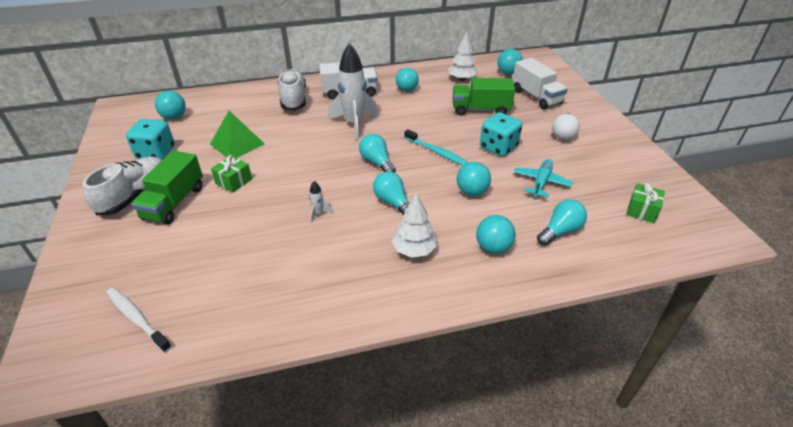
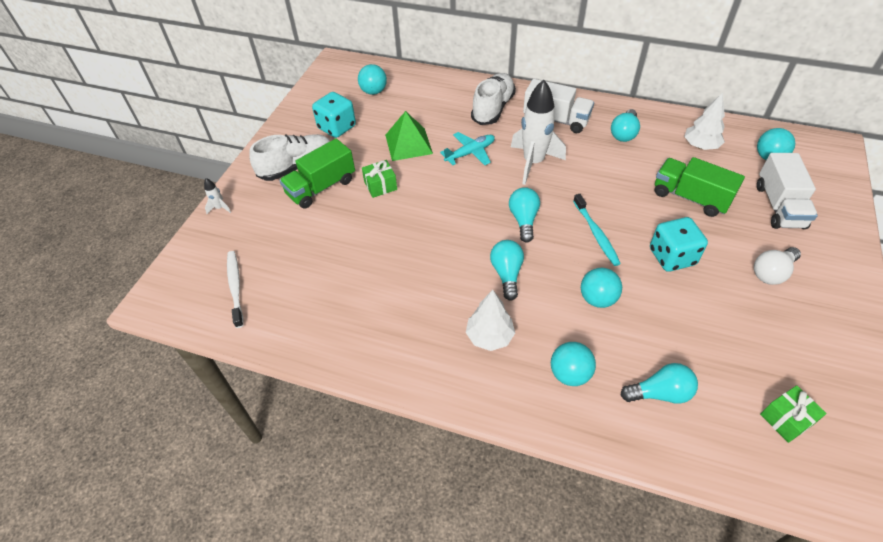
camera: 35 degrees right, 10 degrees up
white rocket [309,181,333,223] -> white rocket moved to [204,178,231,214]
turquoise plane [514,159,573,197] -> turquoise plane moved to [440,132,495,165]

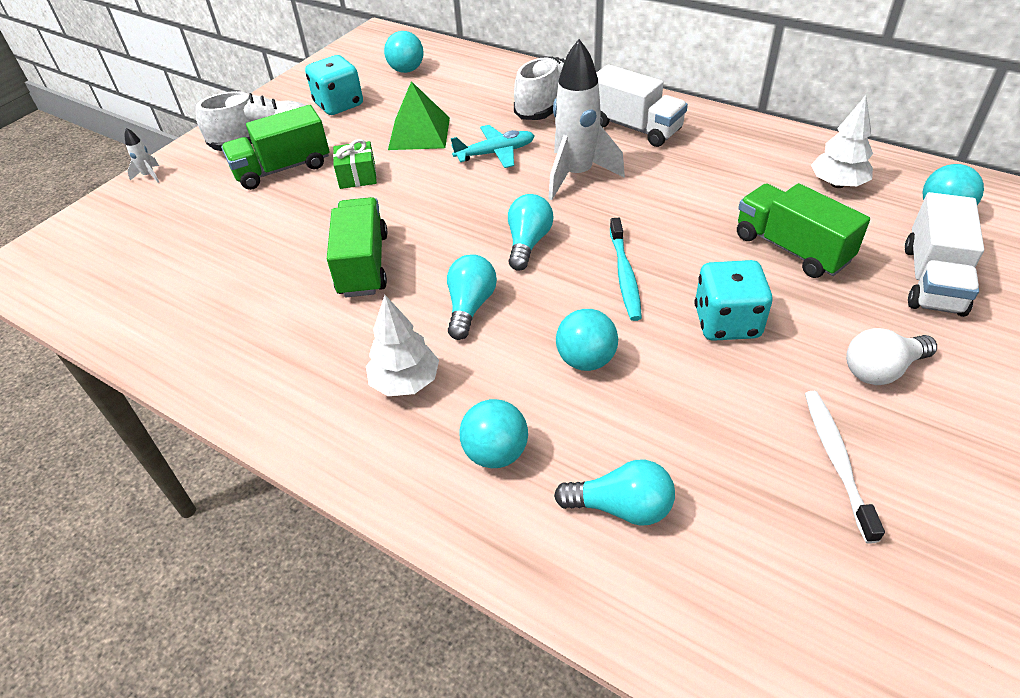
camera: 15 degrees right, 5 degrees down
white toothbrush [227,251,244,328] -> white toothbrush moved to [805,391,885,544]
turquoise light bulb [611,109,640,142] -> none
green gift [760,385,827,443] -> none
none -> green truck [327,197,388,297]

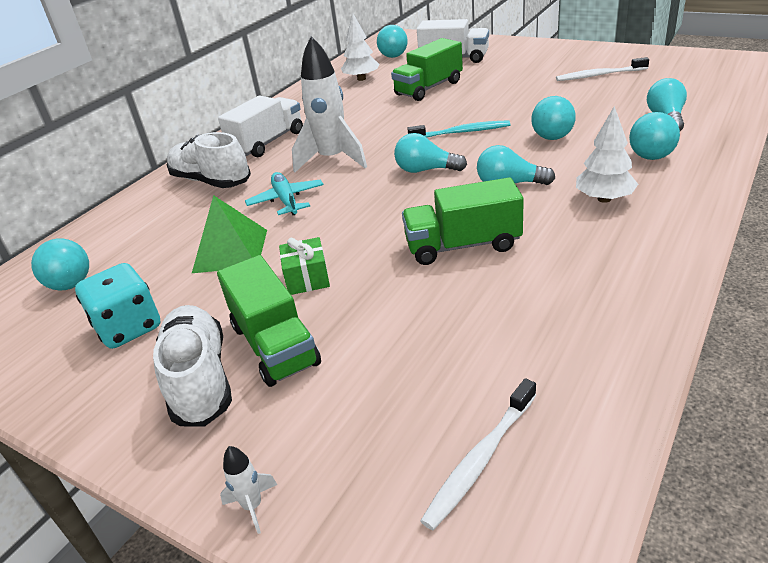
camera: 90 degrees left, 10 degrees down
turquoise dice [694,260,773,341] -> none
white light bulb [846,328,937,385] -> none
none -> white toothbrush [421,378,536,530]

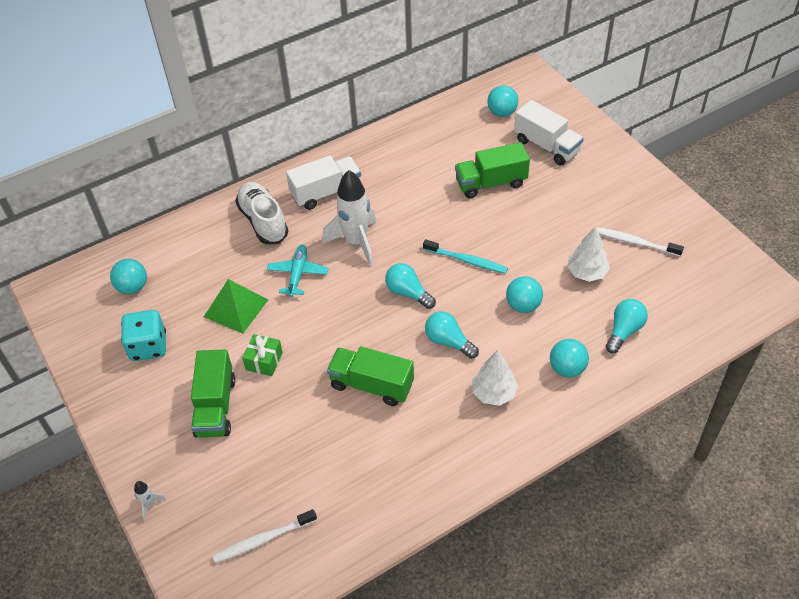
camera: 25 degrees right, 15 degrees up
white shoe [153,305,232,427] -> none
white tree [341,13,379,81] -> white tree moved to [567,226,610,282]

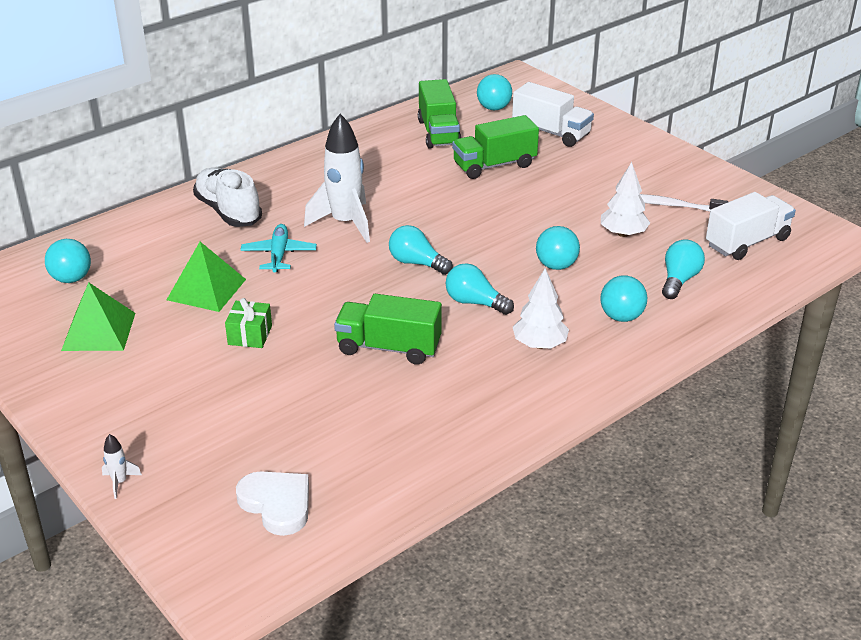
camera: 10 degrees left, 15 degrees down
turquoise dice [121,310,166,361] -> green pyramid [61,282,135,351]
green truck [191,349,236,437] -> green truck moved to [418,79,462,149]
white toothbrush [213,509,317,563] -> white heart [236,472,309,536]
white truck [286,155,361,210] -> white truck moved to [706,192,796,260]
turquoise toothbrush [423,239,508,274] -> none

